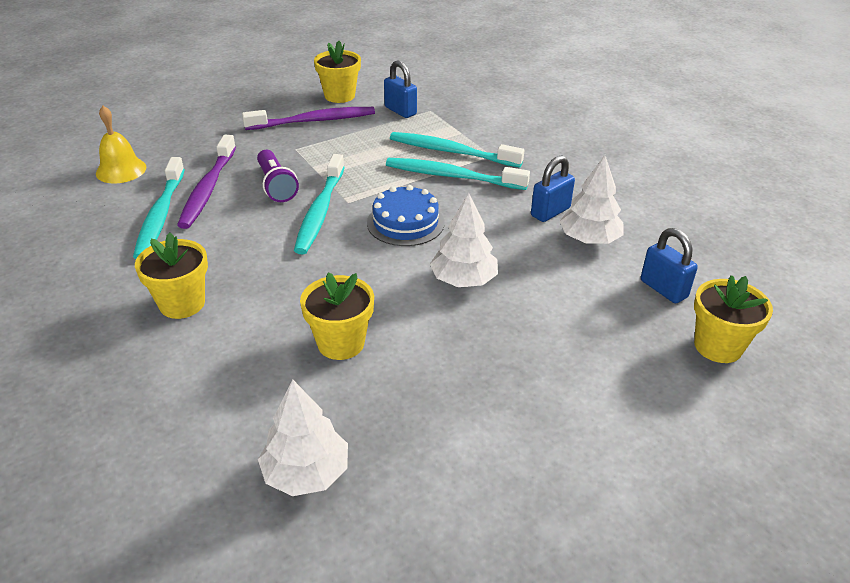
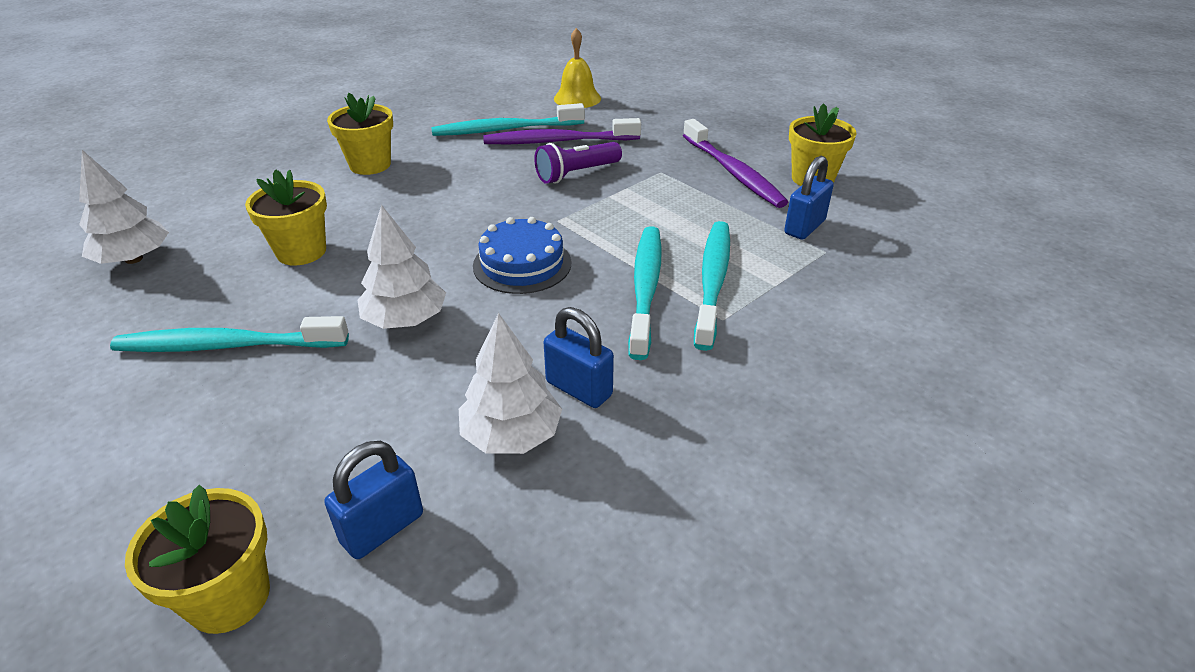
camera: 80 degrees right, 0 degrees up
turquoise toothbrush [294,154,345,254] -> turquoise toothbrush moved to [110,316,349,352]

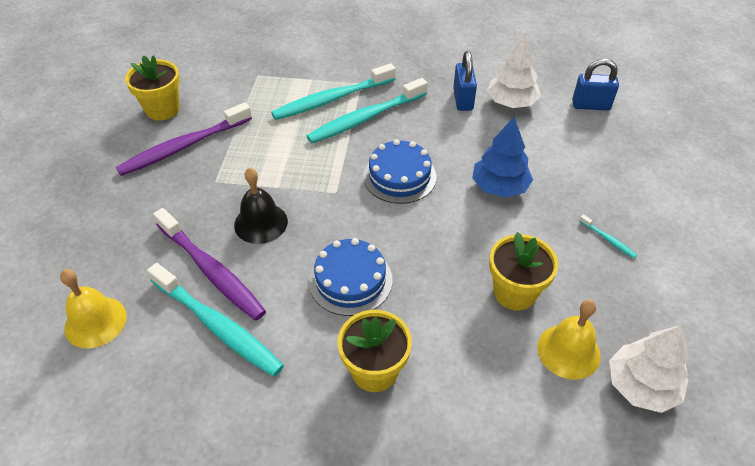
camera: 130 degrees left, 10 degrees up
turquoise toothbrush [110,316,349,352] -> turquoise toothbrush [579,214,637,258], size x0.41
yellow flower pot [125,485,270,634] -> none
white tree [358,205,446,329] -> blue tree [472,117,533,198]
purple flashlight [534,142,622,184] -> black bell [234,167,288,244]
purple toothbrush [683,119,788,208] -> purple toothbrush turned 150 degrees counterclockwise [116,102,252,176]
blue padlock [784,156,834,240] -> none
none -> blue cake [309,238,393,316]
none -> yellow bell [537,300,601,380]

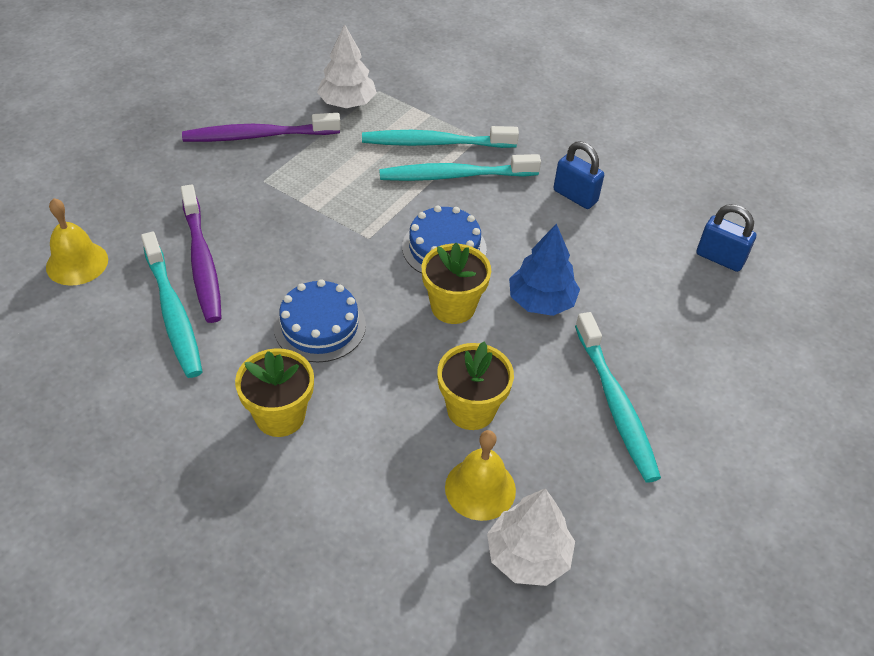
camera: 25 degrees right, 0 degrees up
yellow flower pot [125,55,180,121] -> yellow flower pot moved to [422,243,491,324]
black bell [234,167,288,244] -> none
blue padlock [453,51,477,111] -> blue padlock turned 75 degrees counterclockwise [553,141,604,209]
white tree [487,33,541,108] -> white tree moved to [317,24,377,108]
turquoise toothbrush [579,214,637,258] -> turquoise toothbrush [575,312,661,483], size x2.46

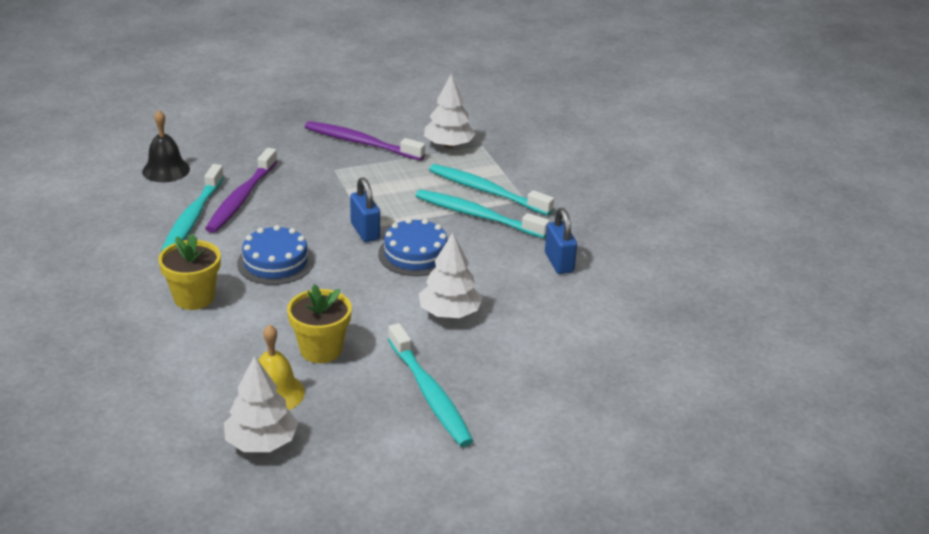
camera: 35 degrees right, 15 degrees down
yellow bell [46,198,108,286] -> black bell [142,110,190,182]
yellow flower pot [422,243,491,324] -> none
blue tree [509,223,580,316] -> white tree [419,233,483,318]
turquoise toothbrush [575,312,661,483] -> turquoise toothbrush turned 45 degrees counterclockwise [388,323,473,447]
blue padlock [696,204,756,272] -> blue padlock moved to [350,177,380,242]

